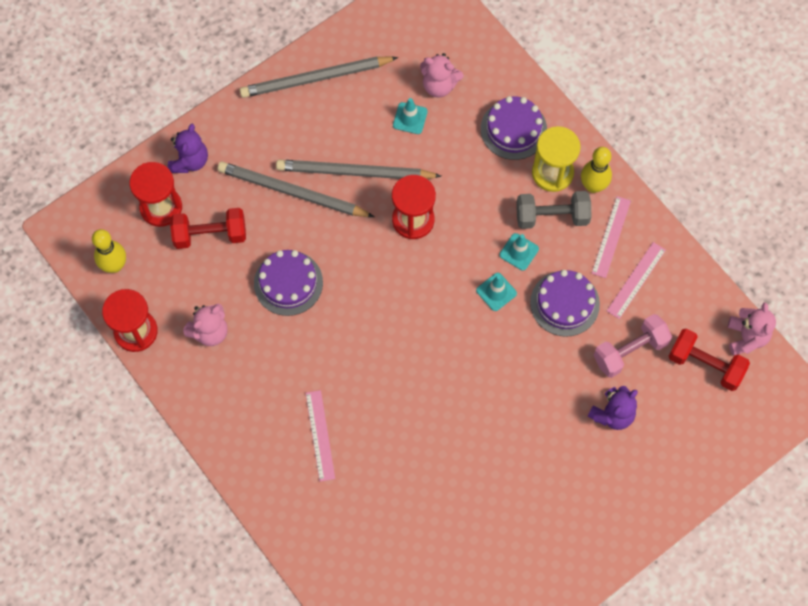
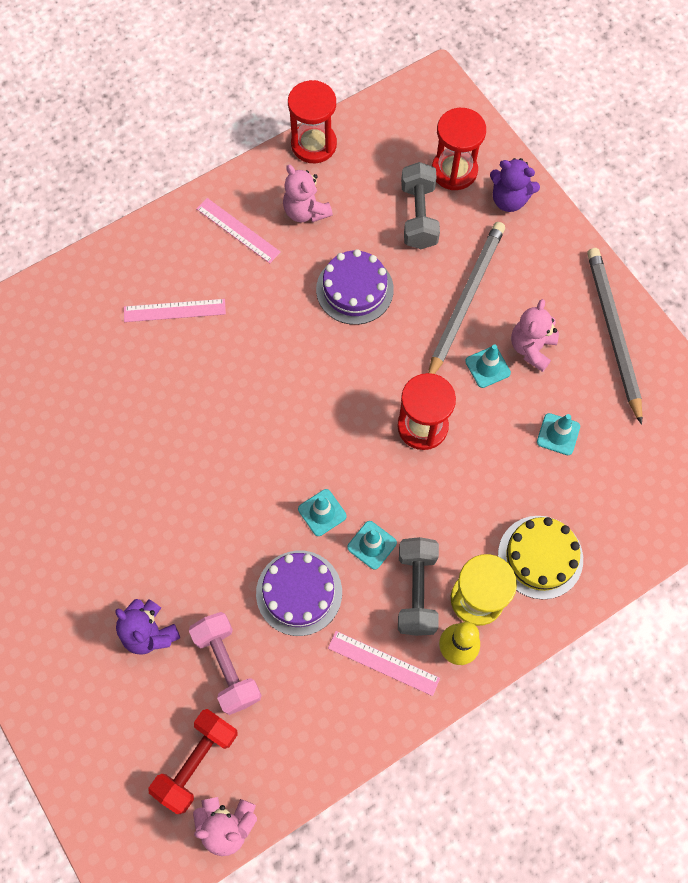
camera: 95 degrees right, 0 degrees up
yellow bowling pin [92,229,126,273] -> none
red dumbbell [170,208,246,249] -> grey dumbbell [401,162,440,249]
grey pencil [276,160,441,179] -> turquoise traffic cone [465,344,511,388]
pink teddy bear [420,53,464,98] -> pink teddy bear moved to [511,299,559,372]
purple cake [481,96,547,160] -> yellow cake [498,516,583,600]
pink ruler [607,242,666,319] -> pink ruler moved to [196,198,281,263]

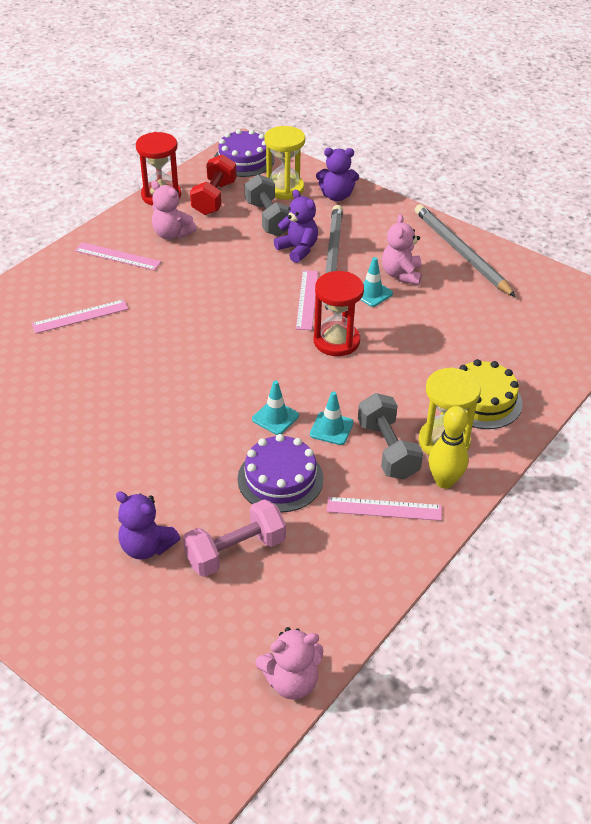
camera: 20 degrees left, 25 degrees down
red dumbbell [148,709,238,814] -> red dumbbell moved to [190,154,237,215]
pink dumbbell [189,612,262,715] -> pink dumbbell turned 75 degrees counterclockwise [183,499,286,577]
purple cake [316,249,394,325] -> purple cake moved to [214,129,274,177]
red hourglass [432,108,486,190] -> yellow hourglass [264,126,305,200]
turquoise traffic cone [537,413,580,455] -> none
none -> purple teddy bear [274,190,318,263]
none -> pink ruler [296,270,318,330]

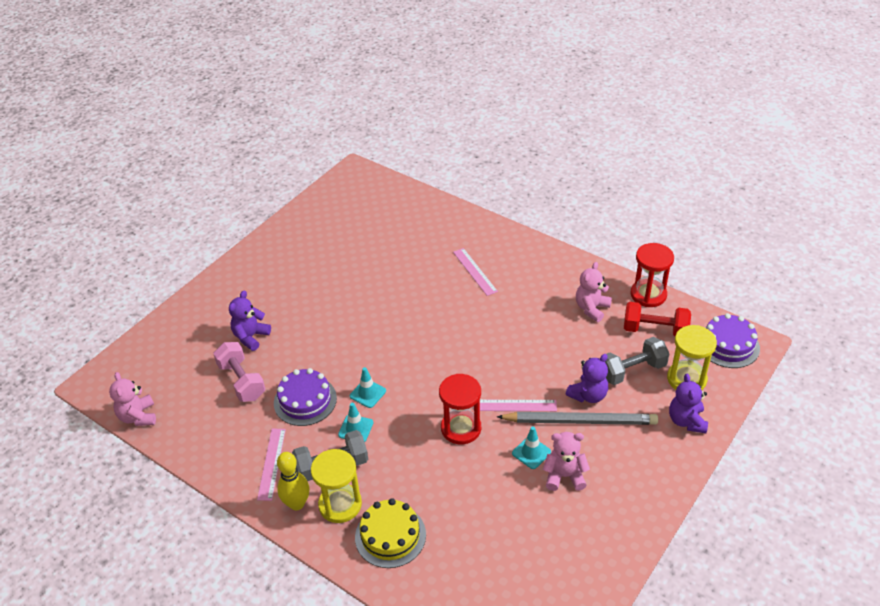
camera: 90 degrees right, 0 degrees up
pink ruler [75,242,161,271] -> none
grey pencil [415,204,516,297] -> none

